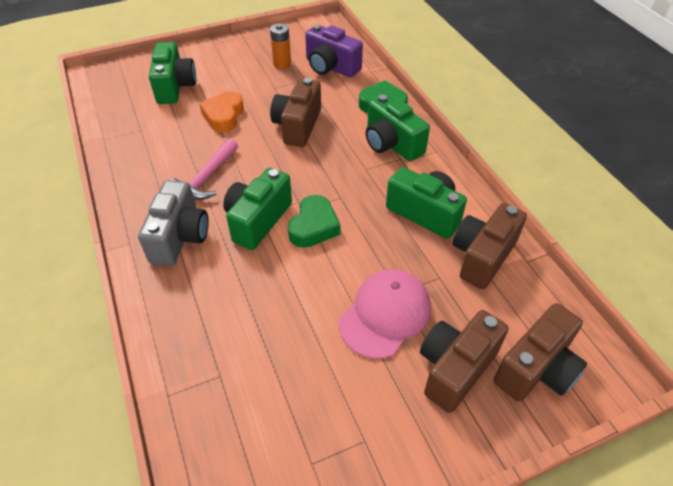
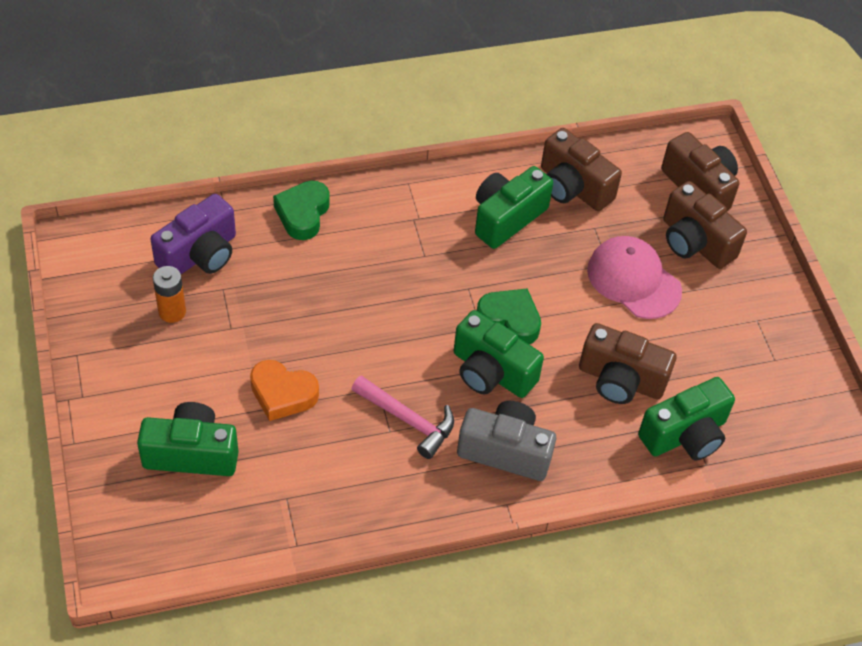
camera: 85 degrees left, 5 degrees up
brown camera [270,78,321,147] -> brown camera moved to [579,323,676,404]
green camera [366,94,430,161] -> green camera moved to [638,377,735,460]

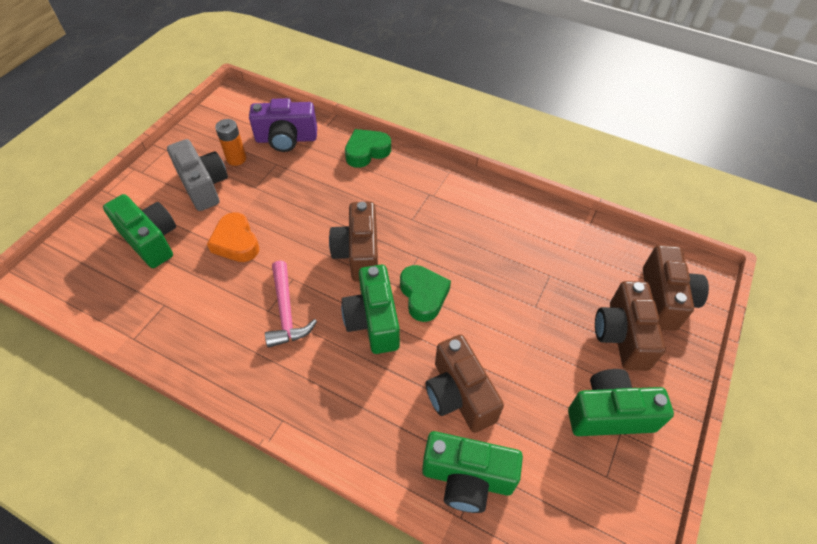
camera: 45 degrees right, 0 degrees up
grey camera [457,401,556,481] -> grey camera moved to [167,139,228,211]
green camera [475,166,553,249] -> green camera moved to [568,369,674,436]
brown camera [541,128,622,211] -> brown camera moved to [329,201,378,282]
pink cap [587,236,682,319] -> none

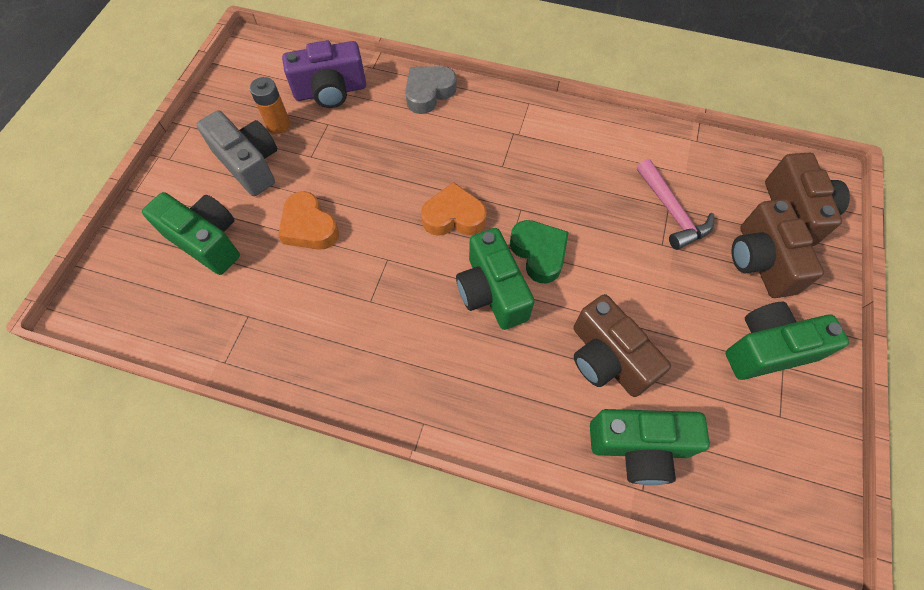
camera: 10 degrees left, 10 degrees up
pink hammer [265,260,317,348] -> pink hammer moved to [637,159,714,250]
brown camera [329,201,378,282] -> orange heart [421,182,487,236]
green heart [345,129,391,168] -> grey heart [405,66,457,114]

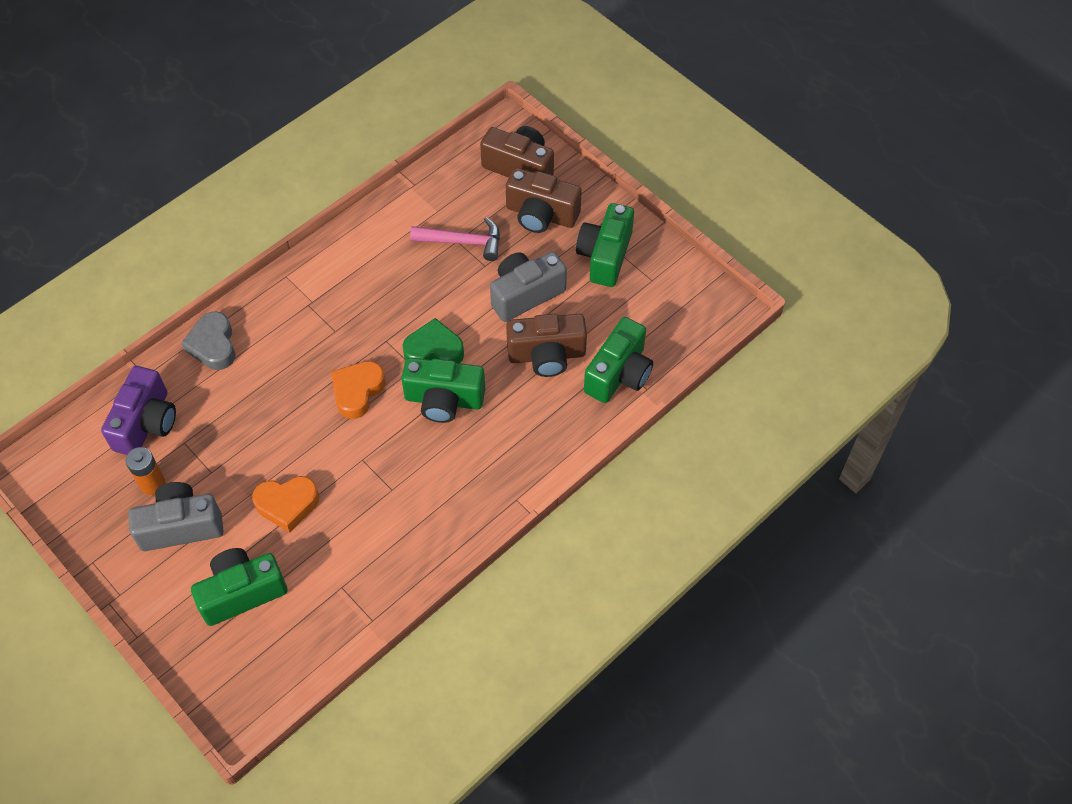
camera: 60 degrees left, 5 degrees down
none -> grey camera [490,252,567,322]

